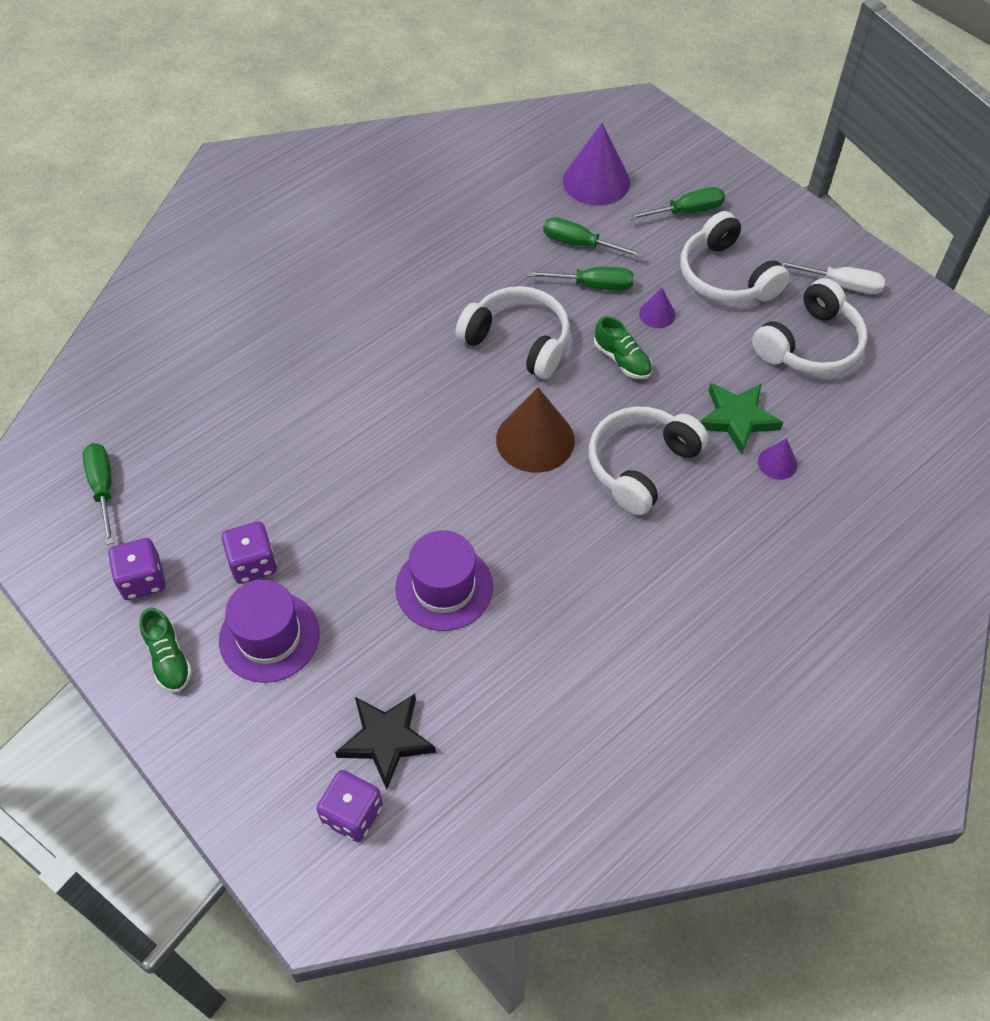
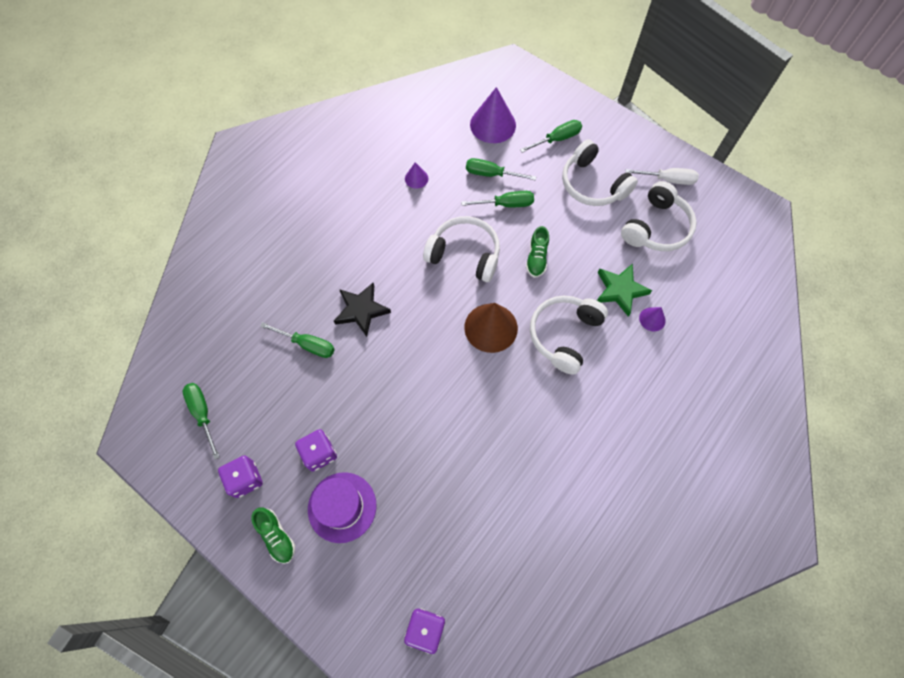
camera: 10 degrees left, 10 degrees up
black star [335,694,436,790] -> black star moved to [334,282,391,337]
purple hat [395,530,493,631] -> none
green shoe [594,316,652,379] -> green shoe turned 60 degrees clockwise [526,226,549,278]
purple cone [639,288,675,328] -> purple cone moved to [405,162,428,189]
none -> green screwdriver [260,322,335,358]

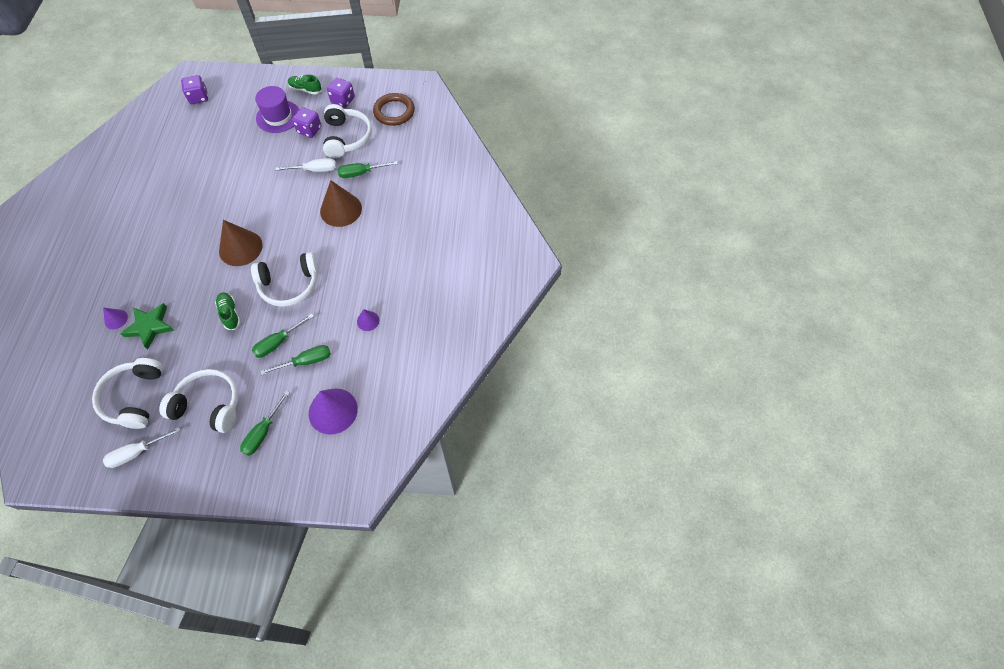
camera: 145 degrees right, 5 degrees down
green screwdriver [183,383,220,460] -> brown ring [373,93,415,126]
black star [334,282,391,337] -> brown cone [320,180,362,227]
white headphones [530,296,608,375] -> white headphones moved to [323,104,372,158]
none -> white screwdriver [275,158,336,172]

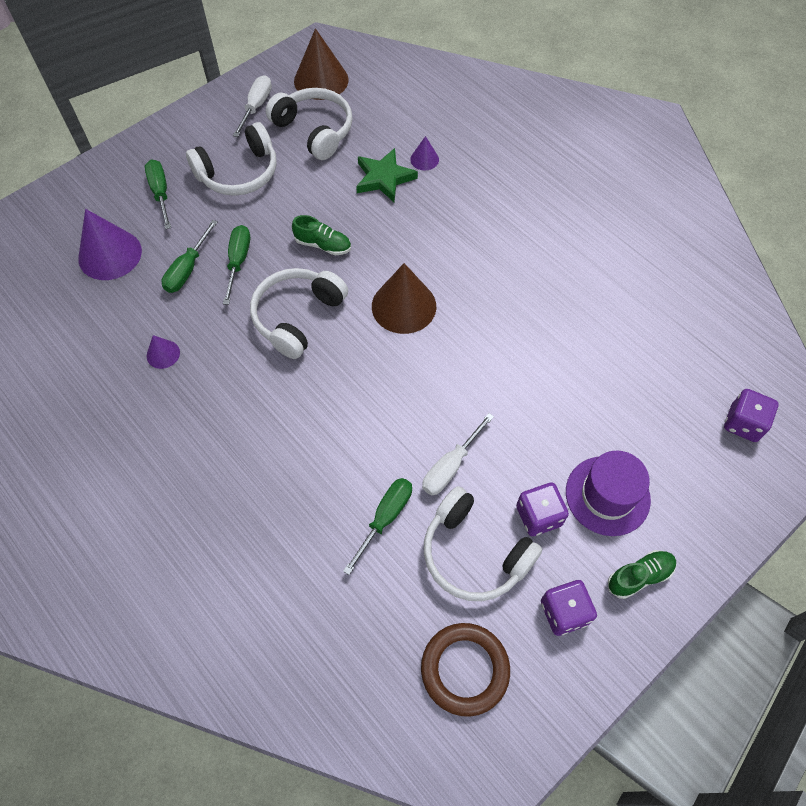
camera: 135 degrees right, 0 degrees up
brown cone [320,180,362,227] -> brown cone moved to [294,28,349,100]

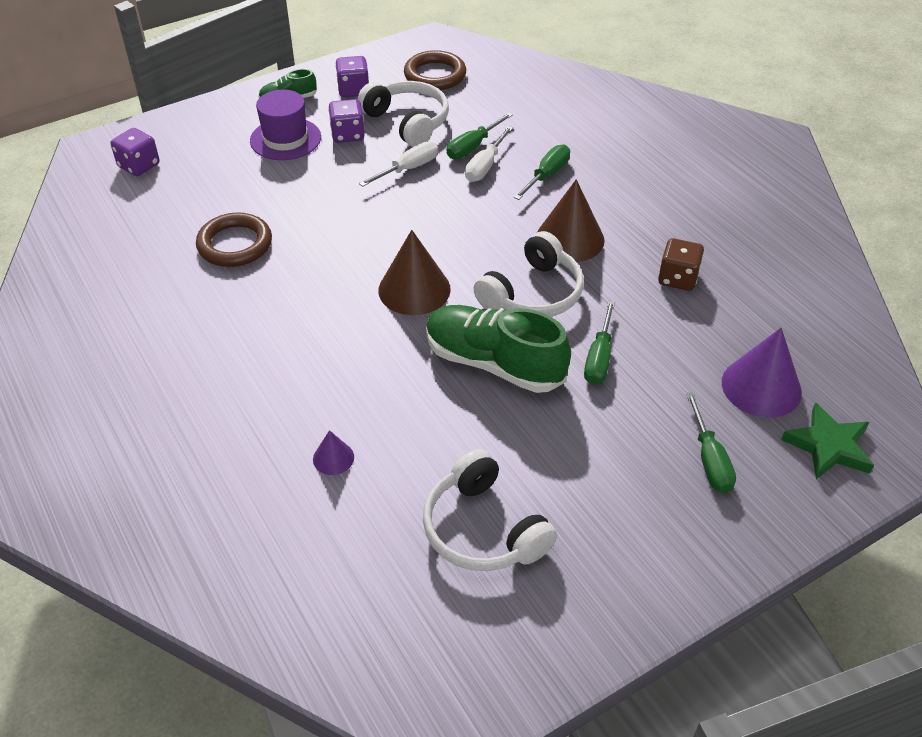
camera: 170 degrees left, 15 degrees down
purple cone [147,335,180,369] -> brown dice [658,238,704,291]
green screwdriver [161,220,218,293] -> green screwdriver moved to [514,144,570,200]
white headphones [186,122,277,196] -> none
white screwdriver [233,75,272,137] -> white screwdriver moved to [465,126,513,182]
green shoe [292,215,351,255] -> green shoe [426,305,571,393], size x2.04
brown cone [294,28,349,100] -> brown cone moved to [537,179,605,262]
green star [356,148,418,202] -> green star moved to [781,402,874,480]
none -> brown ring [196,212,272,267]

